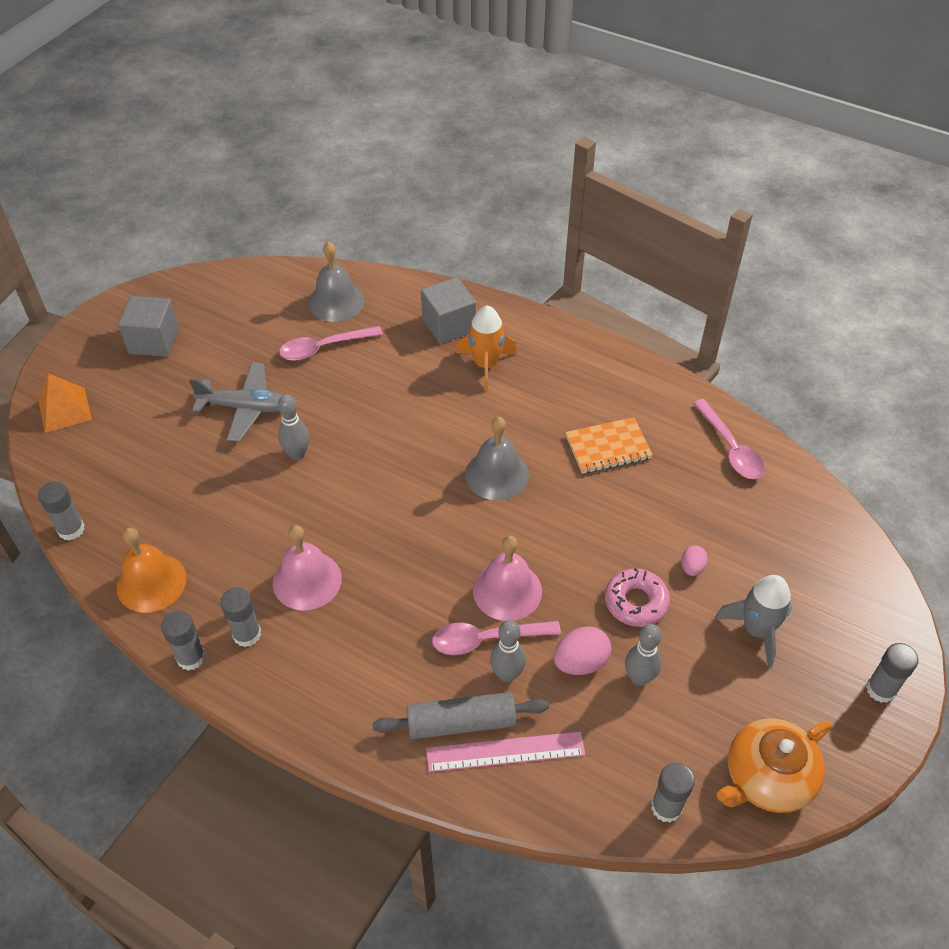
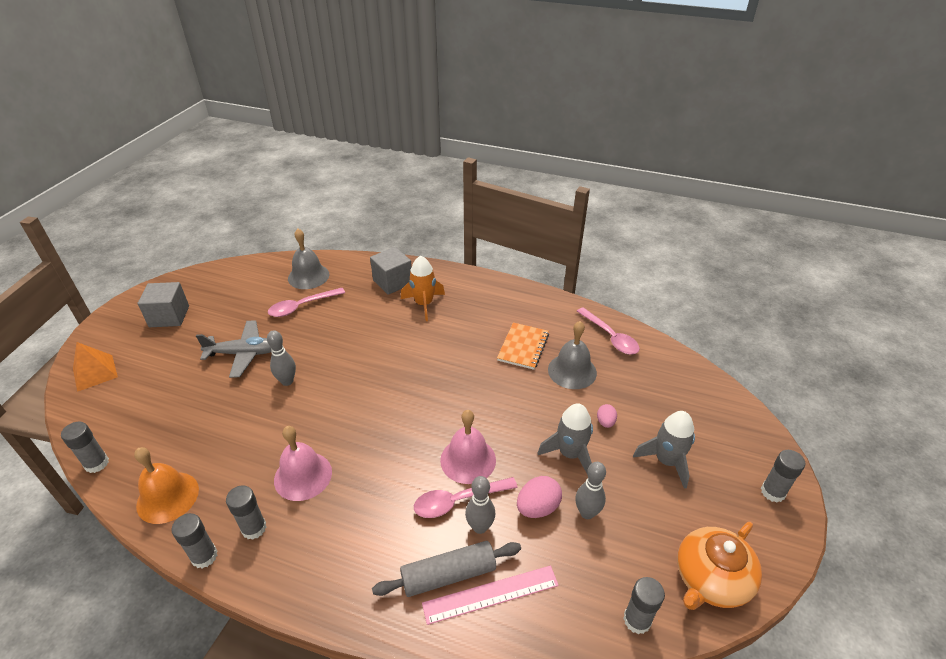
camera: 10 degrees left, 10 degrees down
grey bell [465,417,529,501] -> grey bell moved to [548,321,597,389]
orange notebook [565,417,653,474] -> orange notebook turned 45 degrees counterclockwise [497,323,549,370]
pink donut [605,568,670,627] -> grey rocket [538,403,593,473]

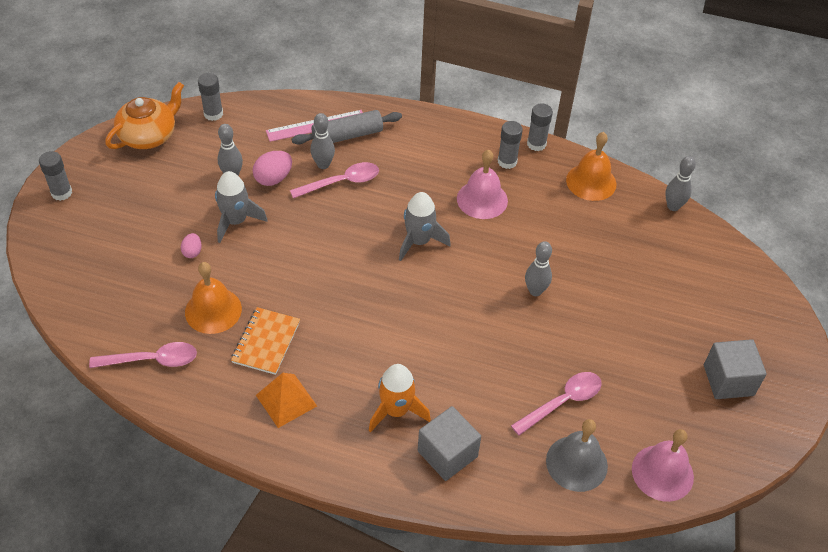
camera: 175 degrees right, 10 degrees up
grey glue stick [61,421,109,473] -> grey bowling pin [665,156,696,211]
orange pyramid [73,342,118,392] -> orange pyramid moved to [256,373,317,428]
grey plane [196,320,272,378] -> none
pink bell [440,410,496,484] -> pink bell moved to [632,429,694,502]
grey bell [548,321,597,389] -> orange bell [185,262,242,334]
pink spoon [577,307,640,355] -> pink spoon turned 120 degrees clockwise [89,342,197,368]
grey rocket [633,411,695,489] -> grey rocket moved to [399,192,451,261]

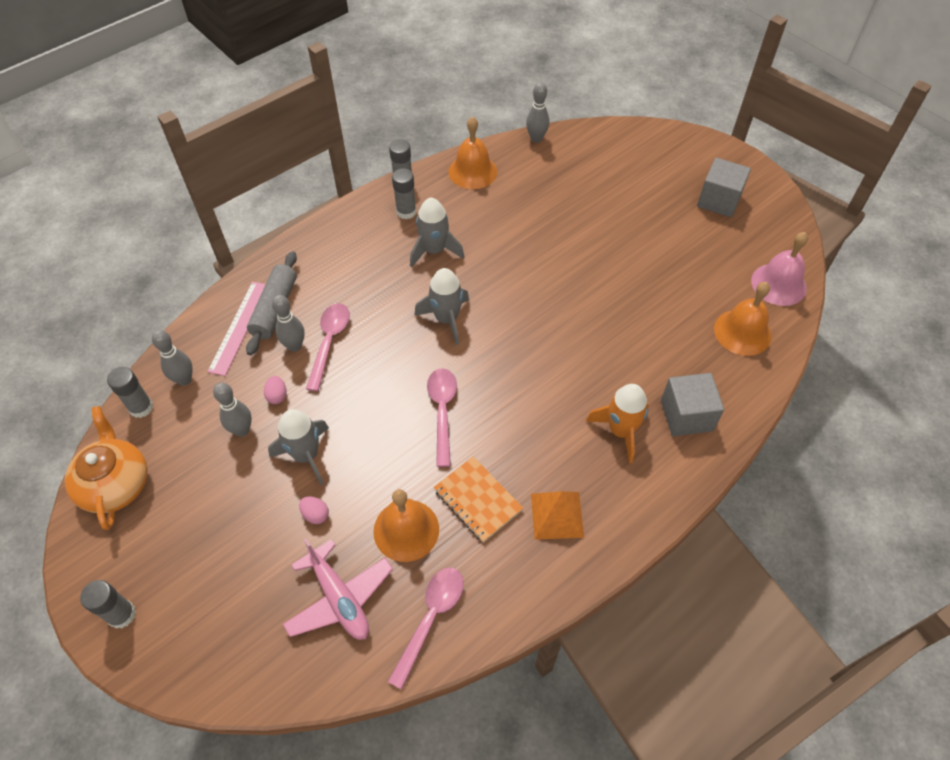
camera: 55 degrees left, 5 degrees up
pink egg [253,151,292,186] -> pink egg [264,376,287,404], size x0.60
pink bell [457,150,508,219] -> grey rocket [410,198,464,268]
pink spoon [511,372,602,435] -> pink spoon moved to [427,368,457,467]
grey bowling pin [525,241,552,296] -> grey bowling pin moved to [152,330,193,386]
grey bell [546,419,608,492] -> orange bell [714,282,772,356]
none -> pink plane [283,539,393,640]

